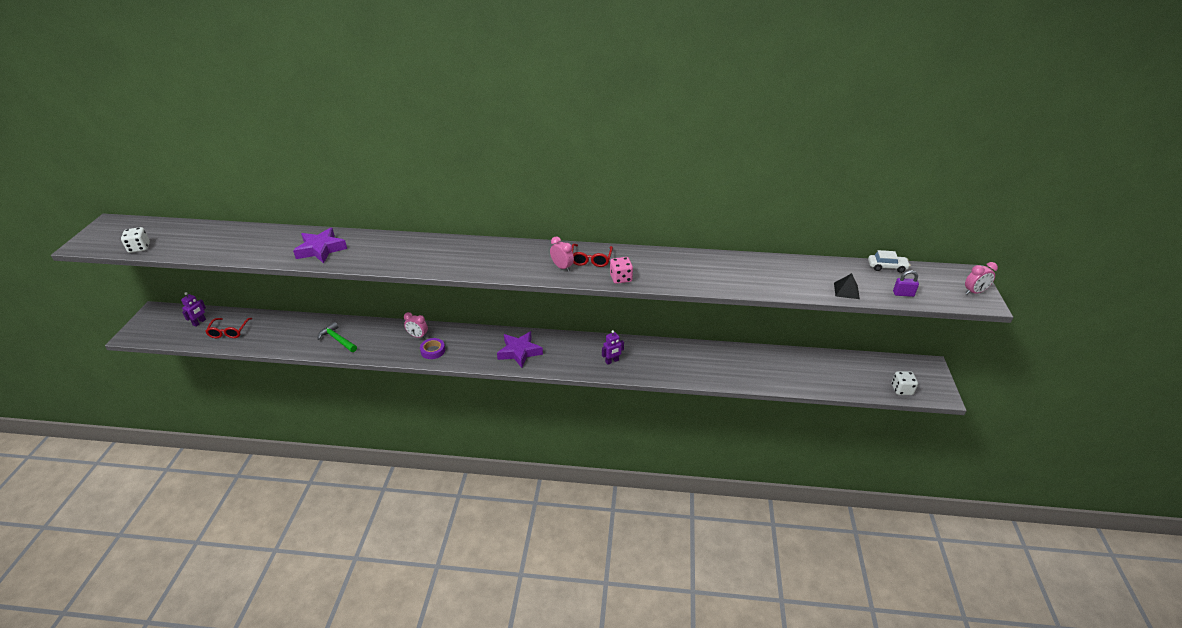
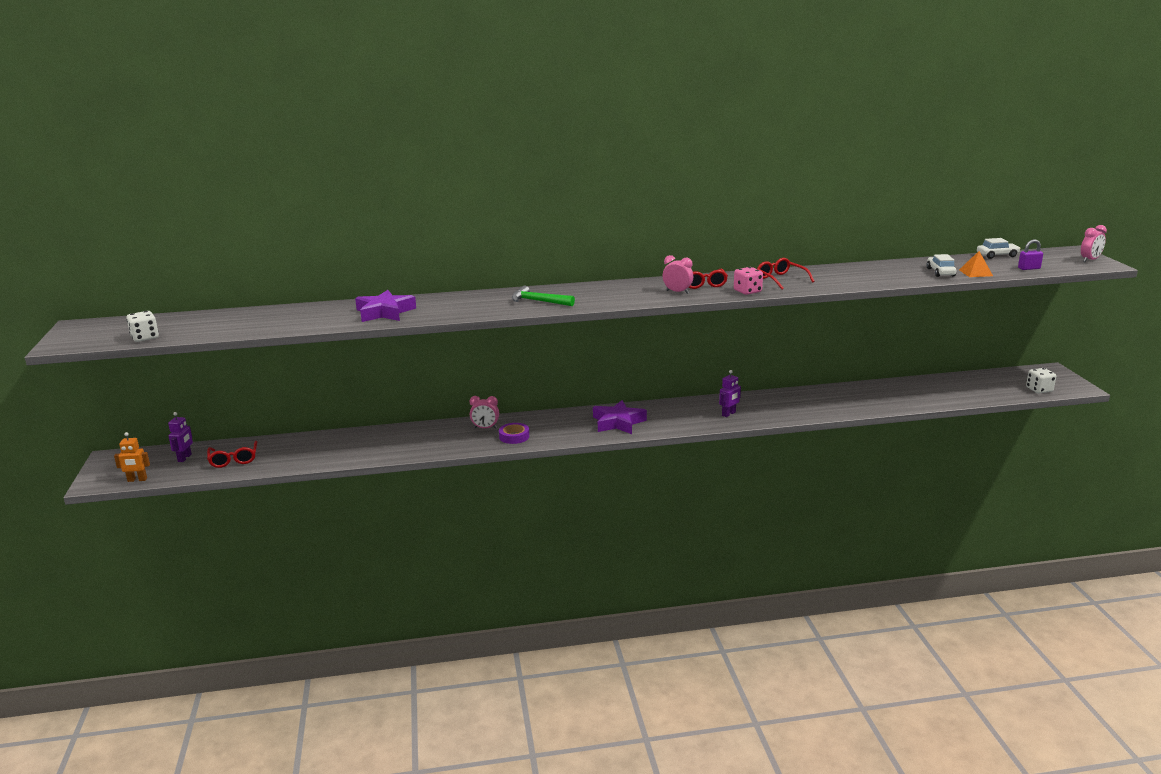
camera: 15 degrees left, 15 degrees down
green hammer [318,322,357,352] -> green hammer moved to [512,285,575,306]
black pyramid [834,273,860,299] -> orange pyramid [959,251,993,277]
none -> orange robot [114,432,150,482]
none -> red glasses [757,258,814,290]
none -> white car [926,254,956,277]

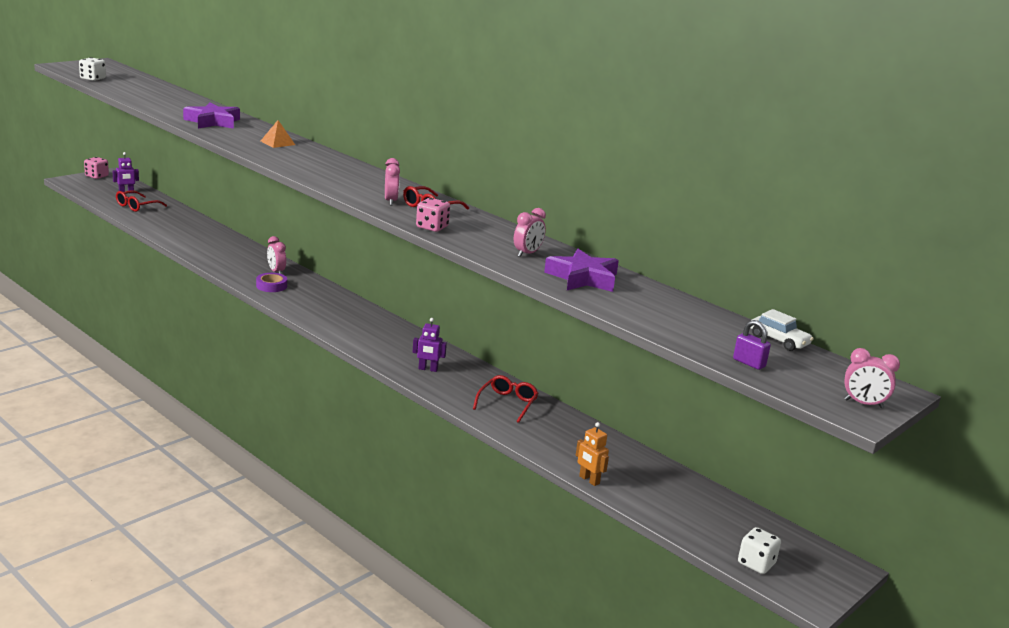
camera: 50 degrees right, 0 degrees up
orange robot [114,432,150,482] -> orange robot moved to [576,422,609,486]
green hammer [512,285,575,306] -> none
purple star [593,400,647,434] -> purple star moved to [544,249,619,292]
red glasses [757,258,814,290] -> red glasses moved to [473,375,538,423]
white car [926,254,956,277] -> none
orange pyramid [959,251,993,277] -> orange pyramid moved to [261,120,295,148]
none -> pink dice [84,157,109,179]
none -> pink clock [514,208,546,257]

